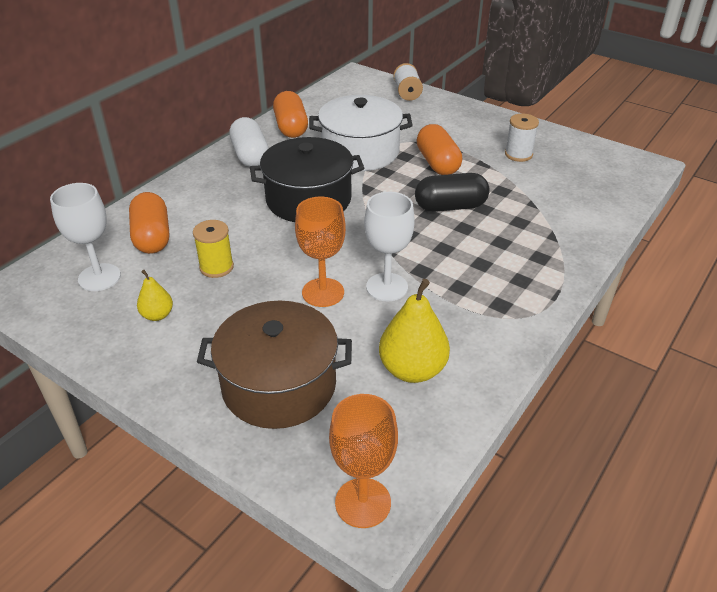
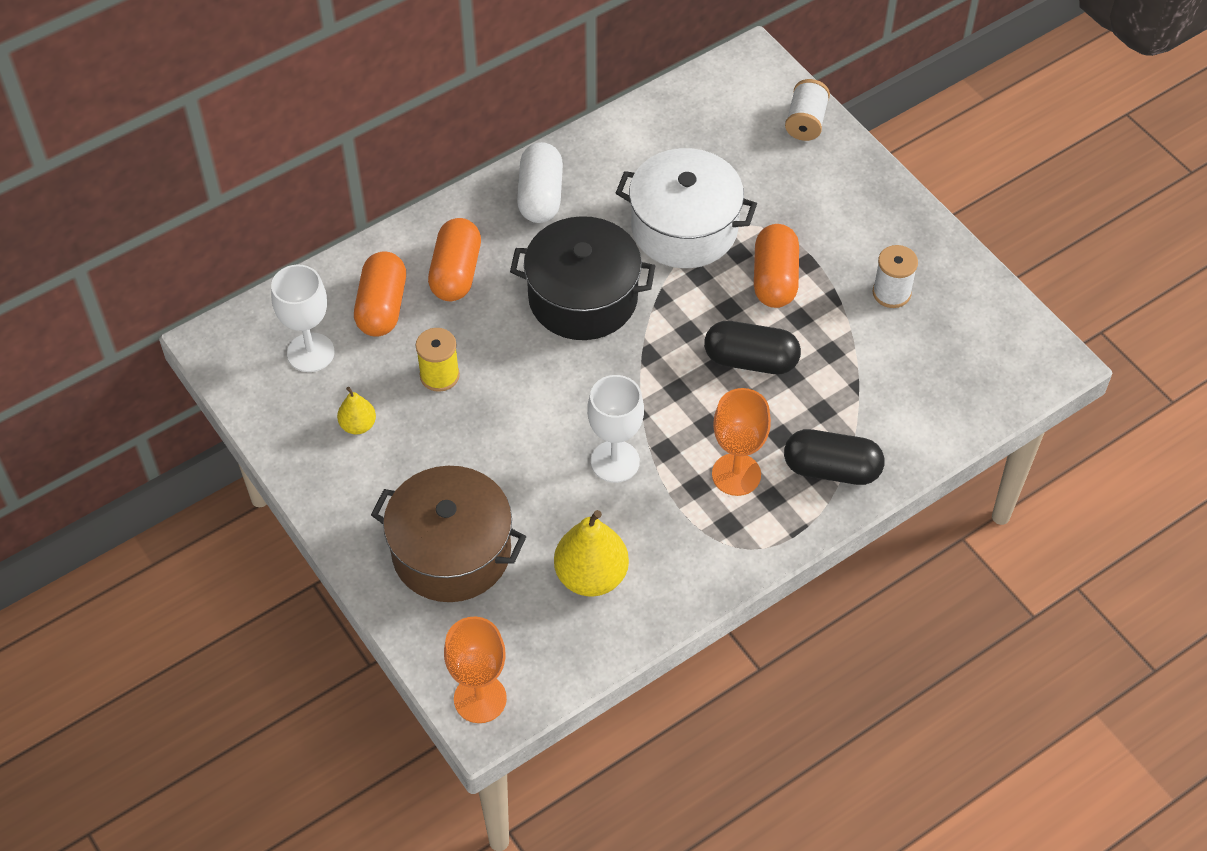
camera: 20 degrees right, 15 degrees up
orange capsule [273,91,308,138] -> orange capsule moved to [428,218,481,301]
orange goblet [295,197,346,307] -> orange goblet moved to [712,388,771,496]
none -> black capsule [784,429,885,485]

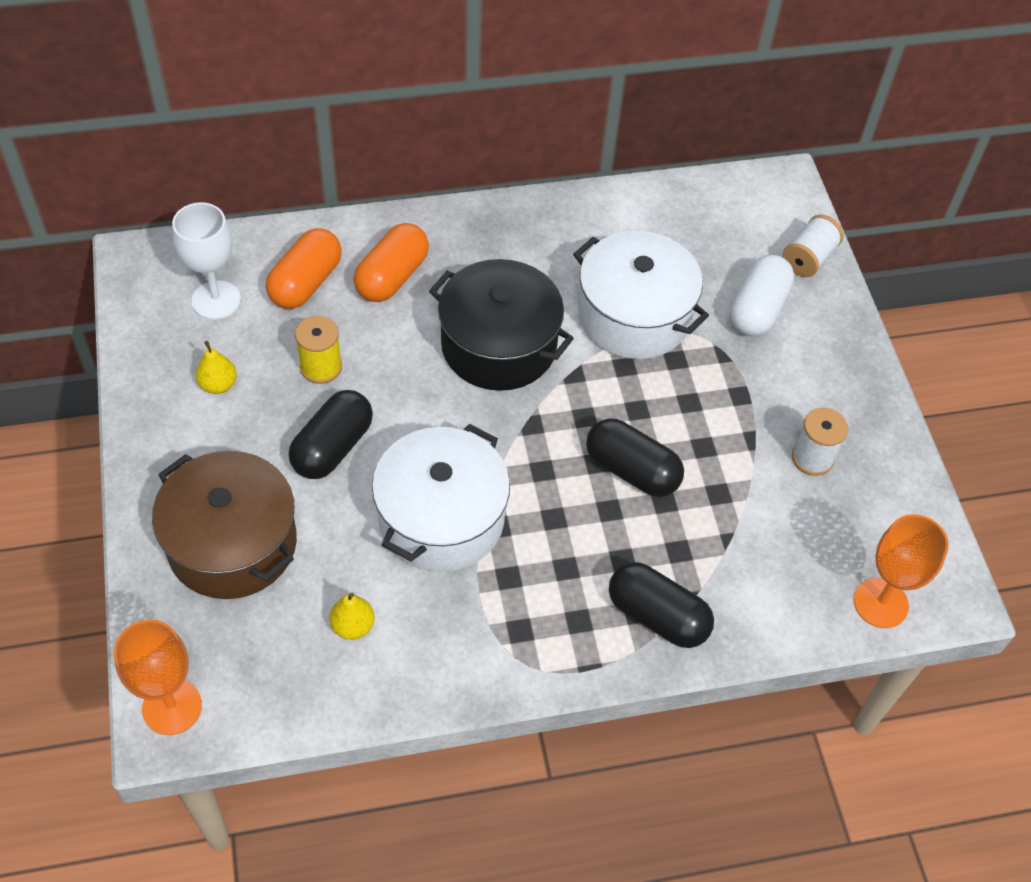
camera: 20 degrees right, 0 degrees up
white capsule [517,142,563,223] -> white capsule moved to [730,255,794,336]
yellow pear [554,510,629,596] -> yellow pear [330,592,375,640], size x0.54
white goblet [587,375,644,483] -> white pot [372,424,510,572]
orange goblet [712,388,771,496] -> orange goblet moved to [854,514,949,628]
orange capsule [754,224,799,308] -> none
none -> black capsule [289,390,373,479]

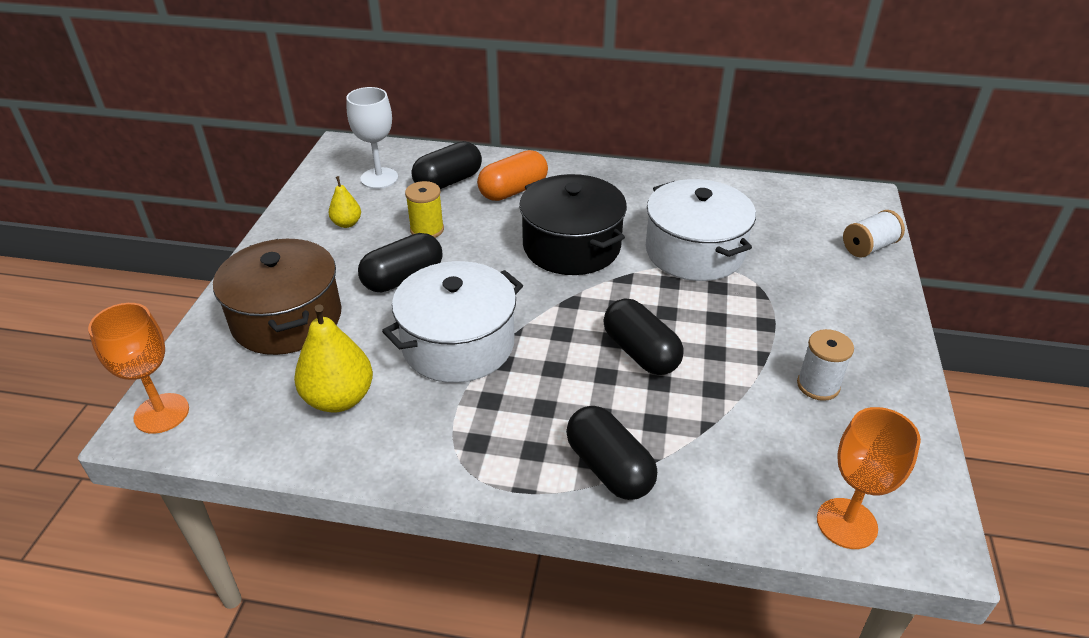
camera: 25 degrees right, 15 degrees down
orange capsule [266,228,342,309] -> black capsule [411,141,482,189]
yellow pear [330,592,375,640] -> yellow pear [294,304,373,413], size x1.85
white capsule [730,255,794,336] -> none

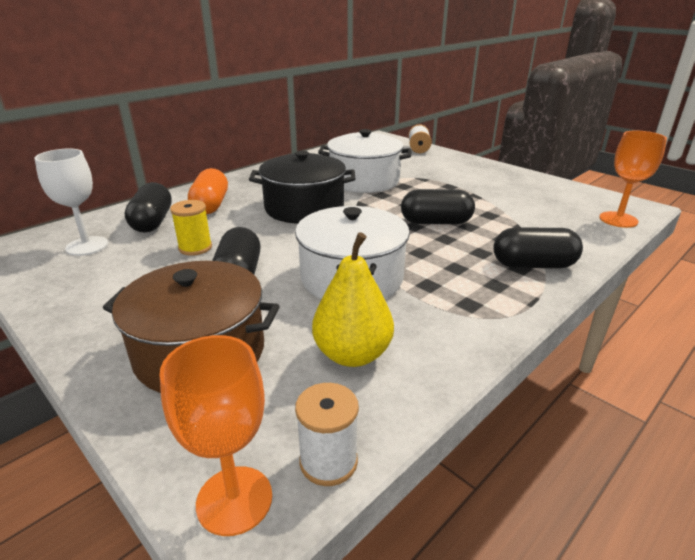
camera: 55 degrees left, 10 degrees down
yellow pear [328,176,361,228] -> none
white spool [797,329,854,401] -> white spool moved to [295,383,359,486]

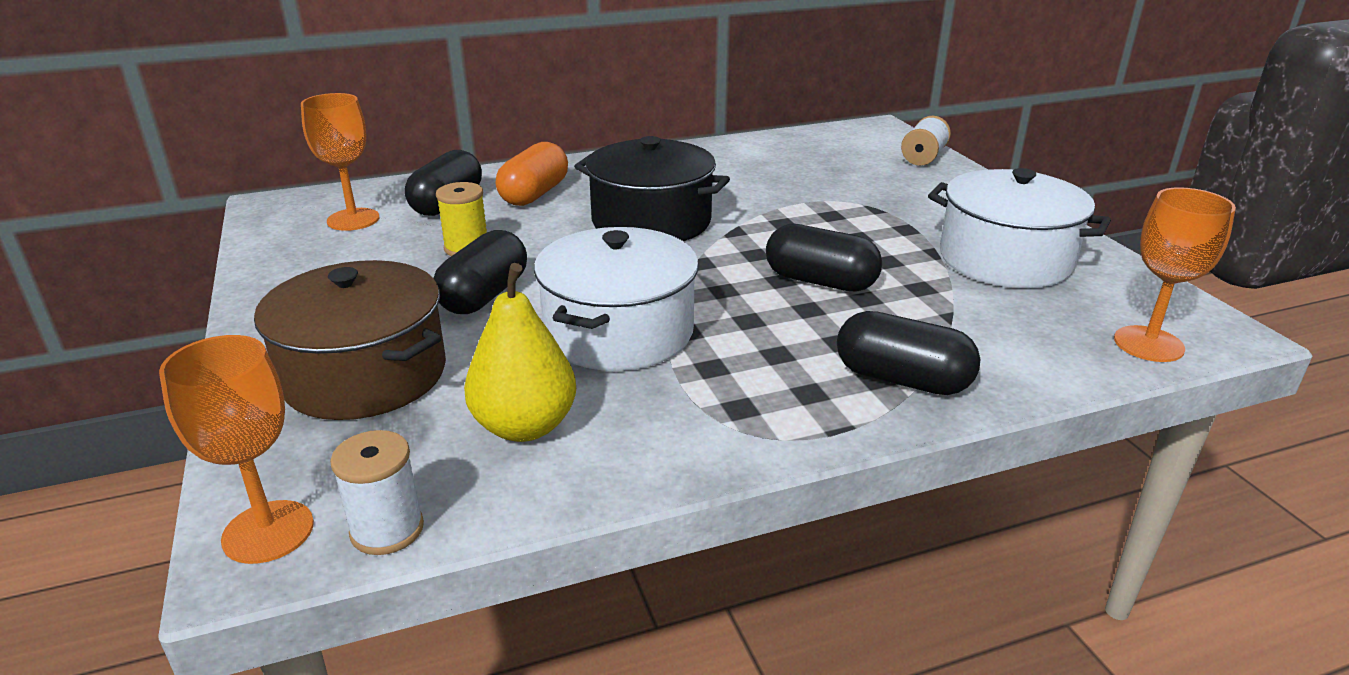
camera: 25 degrees right, 0 degrees up
white goblet [34,149,108,256] -> orange goblet [301,93,380,231]
white pot [318,129,412,193] -> white pot moved to [928,168,1111,288]

